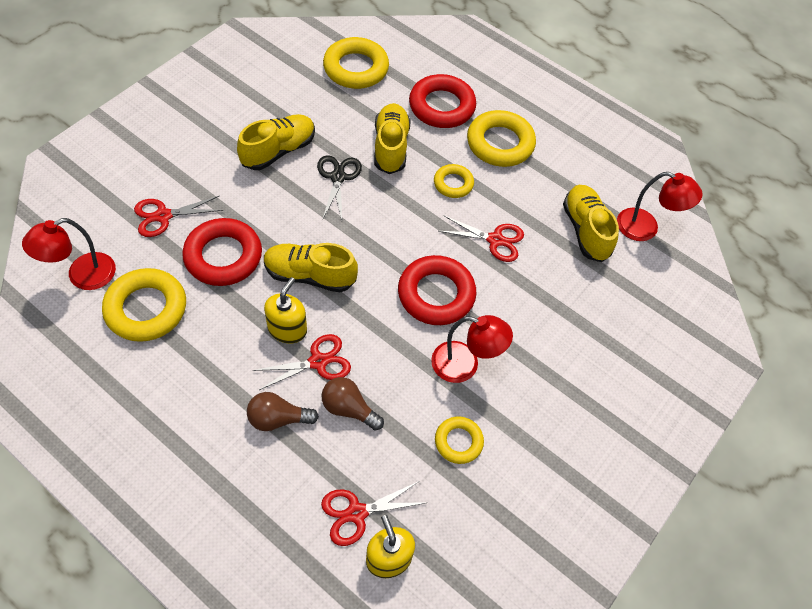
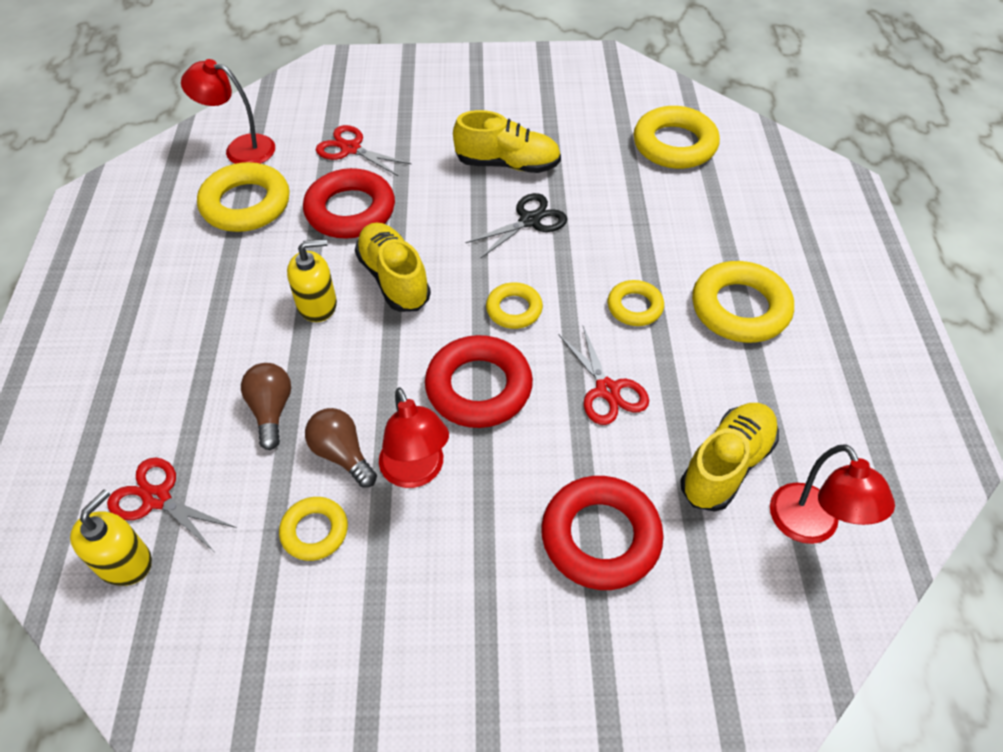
camera: 55 degrees right, 5 degrees down
brown light bulb [247,392,319,431] -> brown light bulb moved to [305,408,377,488]
red scissors [252,334,351,391] -> none
yellow shoe [374,103,411,174] -> none
red ring [409,74,476,128] -> red ring moved to [541,476,664,590]
none -> yellow ring [486,282,543,329]

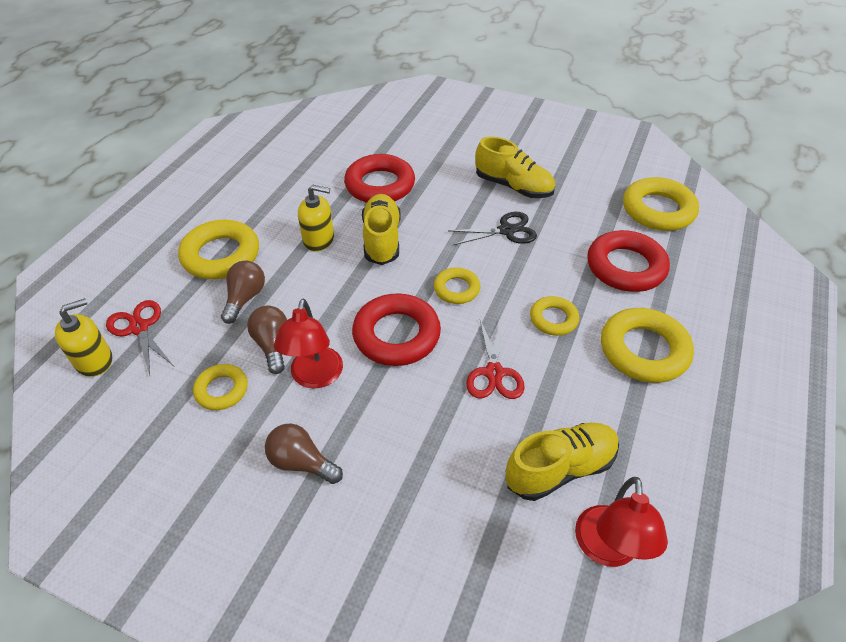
camera: 25 degrees right, 5 degrees down
red lamp [181,59,275,164] -> none
yellow ring [197,162,290,232] -> yellow ring moved to [178,220,259,279]
red scissors [316,125,412,176] -> none
red ring [541,476,664,590] -> red ring moved to [587,230,670,292]
none -> brown light bulb [265,423,343,484]

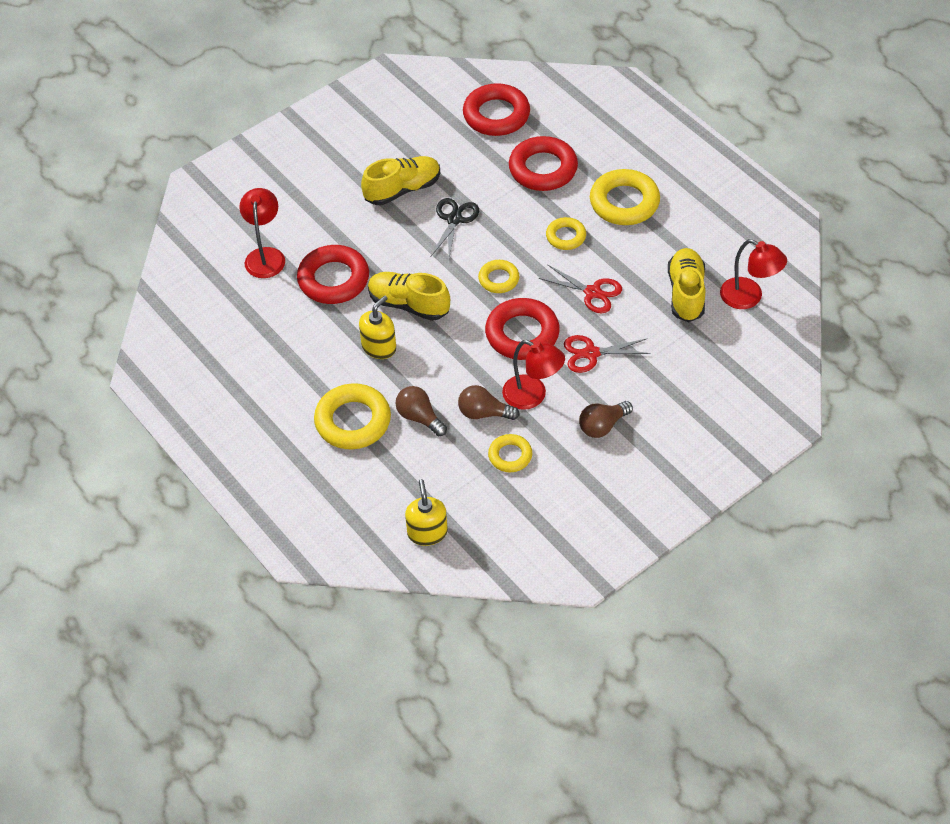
camera: 60 degrees left, 5 degrees up
red scissors [106,300,173,376] -> red scissors moved to [564,335,651,373]
yellow ring [623,177,699,231] -> red ring [463,83,530,136]
none -> red lamp [239,188,285,278]

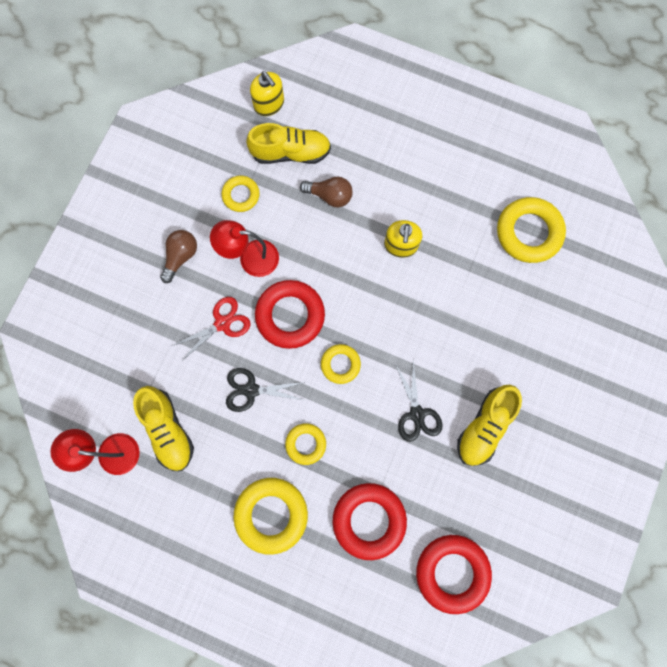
camera: 150 degrees right, 25 degrees up
red lamp [239,188,285,278] -> none
red ring [297,245,369,304] -> none
yellow ring [314,383,391,449] -> yellow ring moved to [497,197,566,263]
yellow shoe [368,272,450,321] -> yellow shoe moved to [246,123,331,164]
brown light bulb [458,385,520,420] -> none
red scissors [538,264,622,313] -> black scissors [226,368,306,412]

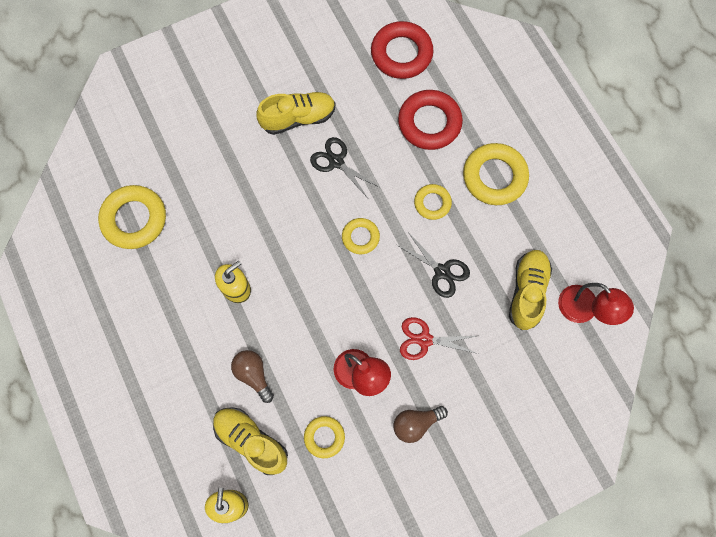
camera: 140 degrees left, 5 degrees down
red ring [255,280,325,349] -> none
black scissors [395,361,443,442] -> black scissors turned 75 degrees counterclockwise [310,137,379,197]

